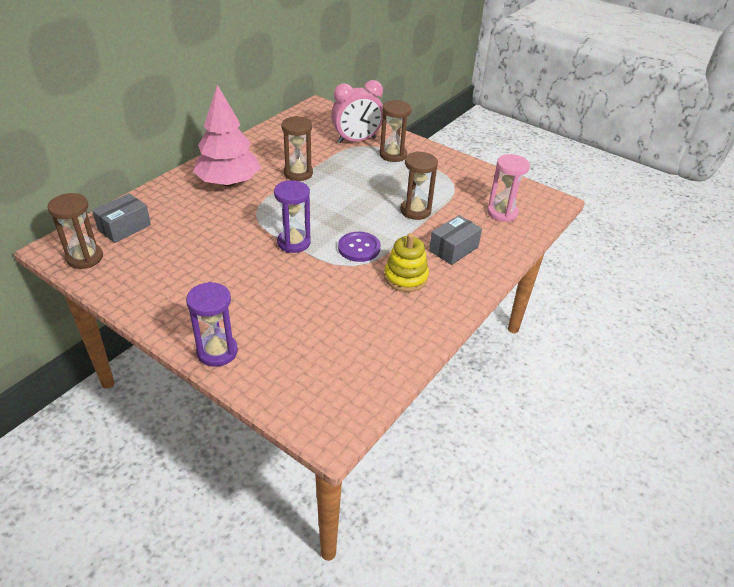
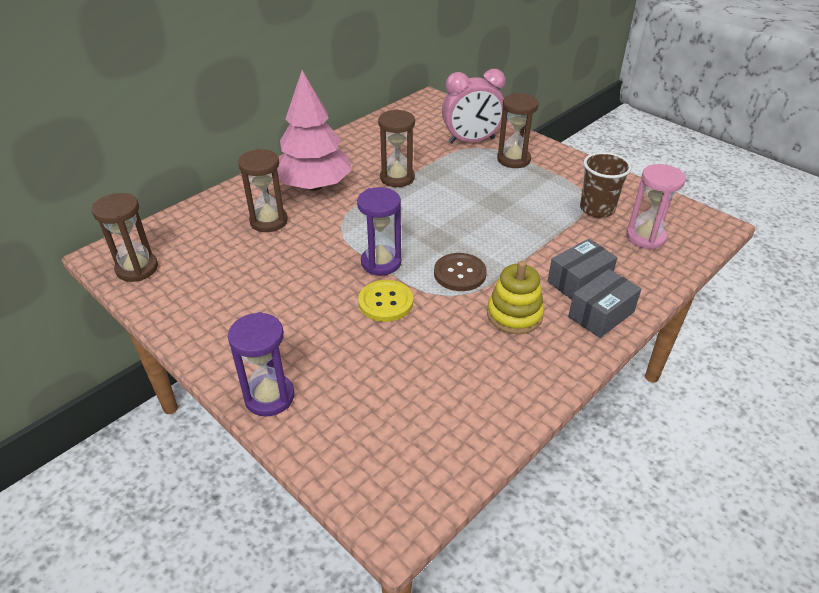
camera: 10 degrees right, 0 degrees up
grey box [92,193,151,243] -> grey box moved to [568,269,642,338]
purple button [338,232,381,262] -> brown button [434,253,487,291]
brown hourglass [400,151,438,220] -> brown hourglass moved to [238,149,288,232]
none -> yellow button [358,280,413,322]
none -> brown cup [580,152,631,218]

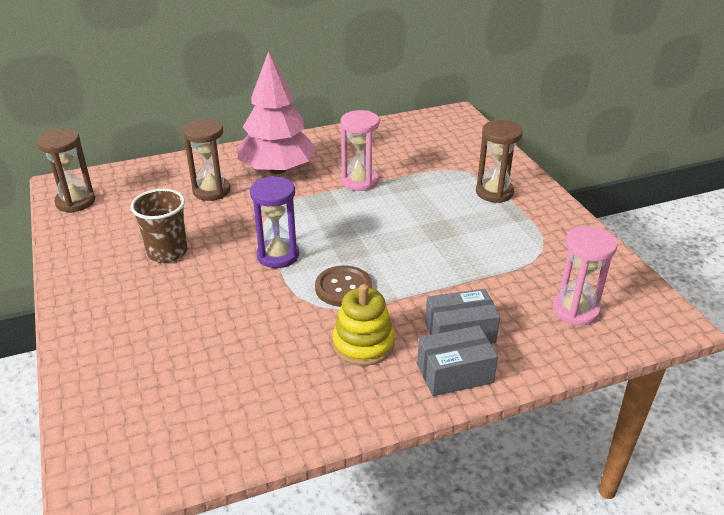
camera: 25 degrees right, 5 degrees down
purple hourglass [228,312,294,417] -> none
yellow button [358,280,413,322] -> none
brown hourglass [378,109,415,187] -> pink hourglass [341,110,379,191]
pink clock [442,69,506,144] -> none
brown cup [580,152,631,218] -> brown cup moved to [130,189,187,263]

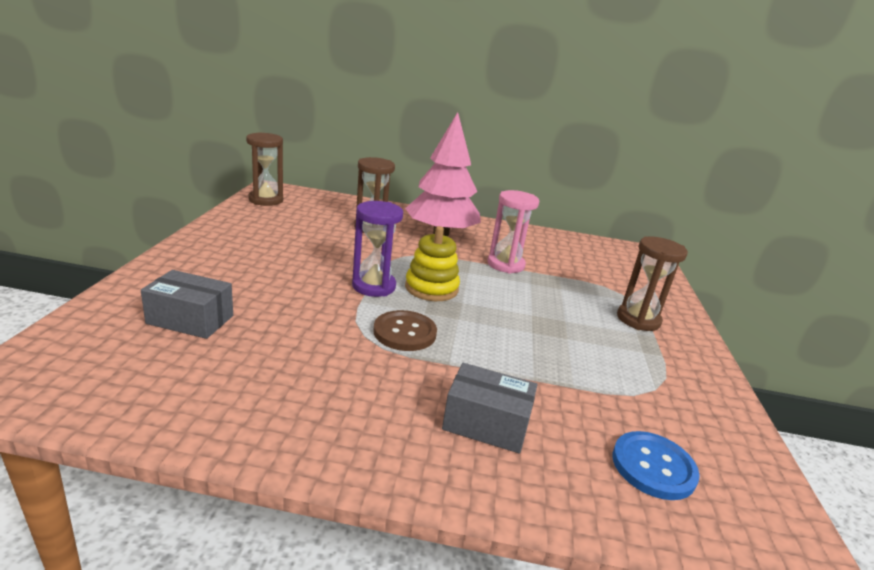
camera: 25 degrees right, 10 degrees down
brown cup [130,189,187,263] -> none
yellow stacking toy [333,284,395,366] -> yellow stacking toy moved to [405,226,460,301]
grey box [417,325,498,396] -> grey box moved to [141,270,233,339]
pink hourglass [552,226,617,326] -> blue button [612,431,700,500]

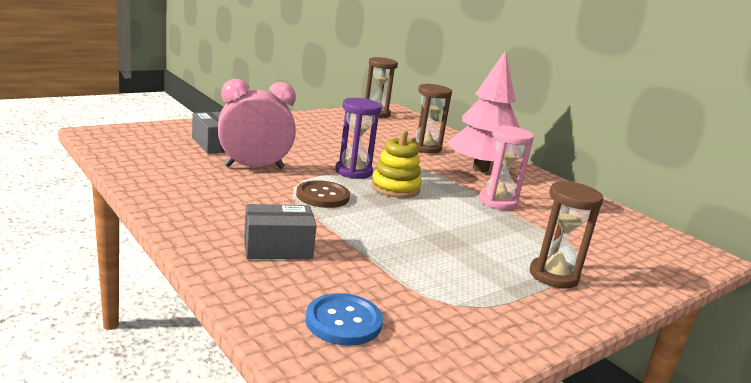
camera: 45 degrees right, 5 degrees down
grey box [442,363,537,454] -> grey box turned 75 degrees counterclockwise [244,204,317,259]
none -> pink clock [218,79,296,169]

